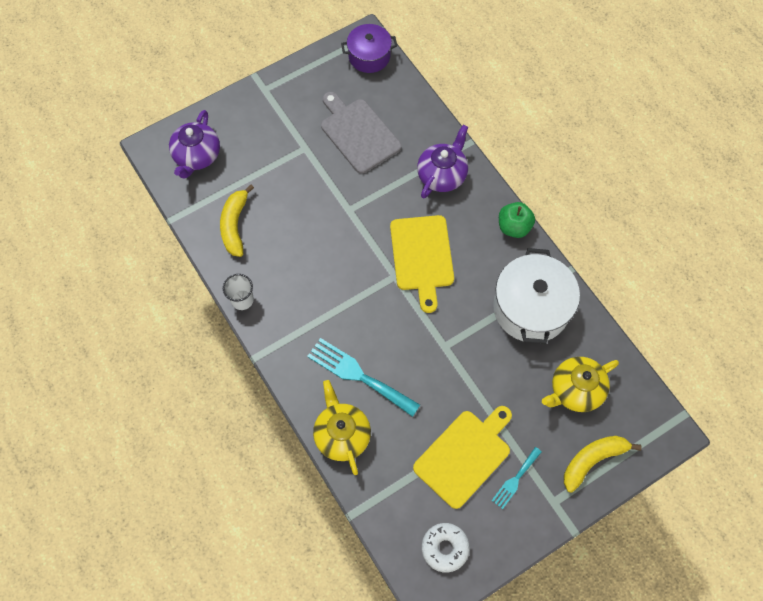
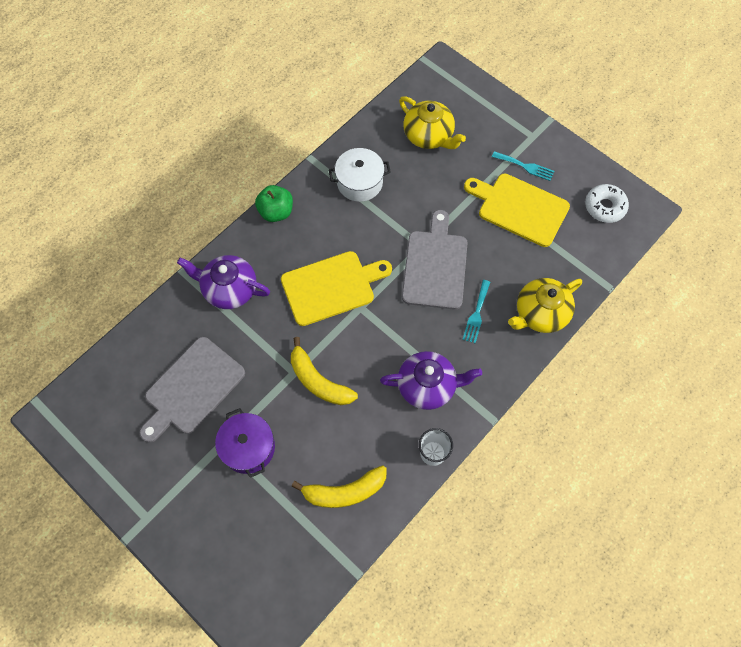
camera: 105 degrees left, 0 degrees up
purple teapot [169,110,220,179] -> purple teapot moved to [380,351,482,410]
turquoise fork [307,338,420,417] -> turquoise fork [462,280,490,343], size x0.55
purple pot [341,24,397,73] -> purple pot moved to [215,408,275,478]
white pot [493,248,580,344] -> white pot [329,148,391,202], size x0.62
yellow banana [564,436,642,493] -> yellow banana moved to [291,337,358,405]
none -> grey cutting board [402,210,468,310]

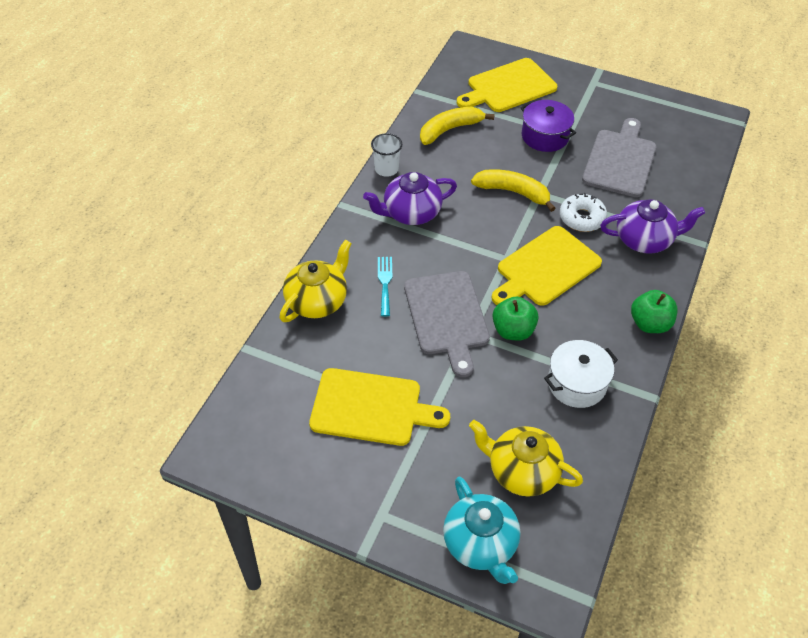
camera: 160 degrees right, 15 degrees down
turquoise fork [492,151,554,181] -> none
white donut [585,184,629,223] -> white donut moved to [560,193,607,232]
none -> turquoise teapot [443,476,520,584]
none -> yellow cutting board [457,58,557,112]
none -> green apple [493,297,539,341]

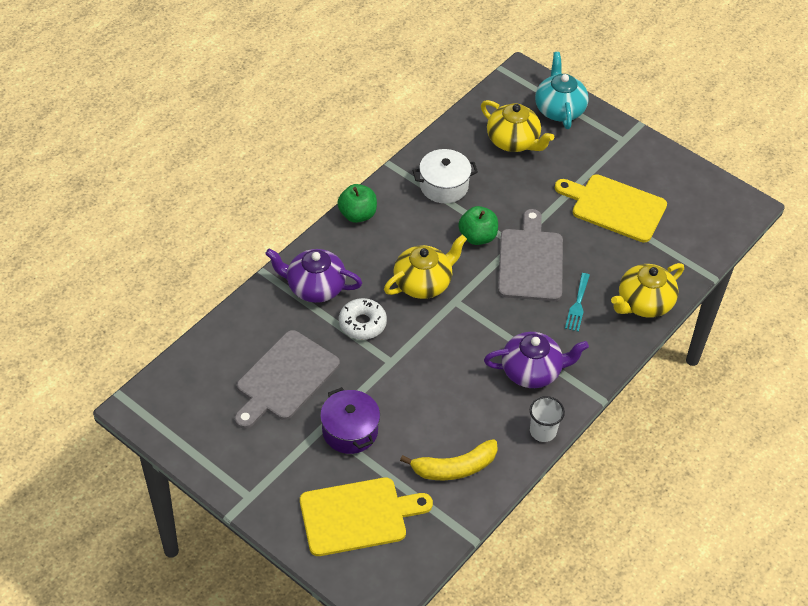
camera: 165 degrees left, 0 degrees up
yellow banana [471,169,556,212] -> none
yellow cutting board [491,226,602,306] -> yellow teapot [384,235,467,299]

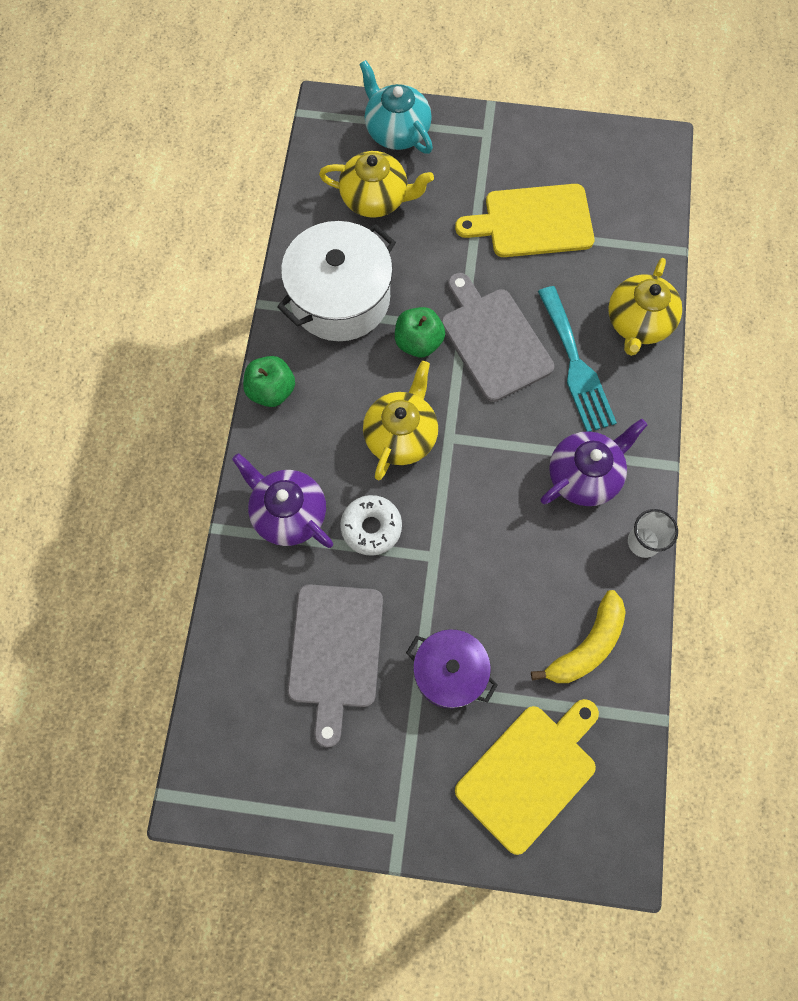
camera: 30 degrees left, 20 degrees up
purple teapot [265,249,362,303] -> purple teapot turned 60 degrees clockwise [232,453,333,548]
white pot [413,149,478,203] -> white pot [277,221,396,341], size x1.62
turquoise fork [565,273,590,332] -> turquoise fork [538,286,617,432], size x1.80

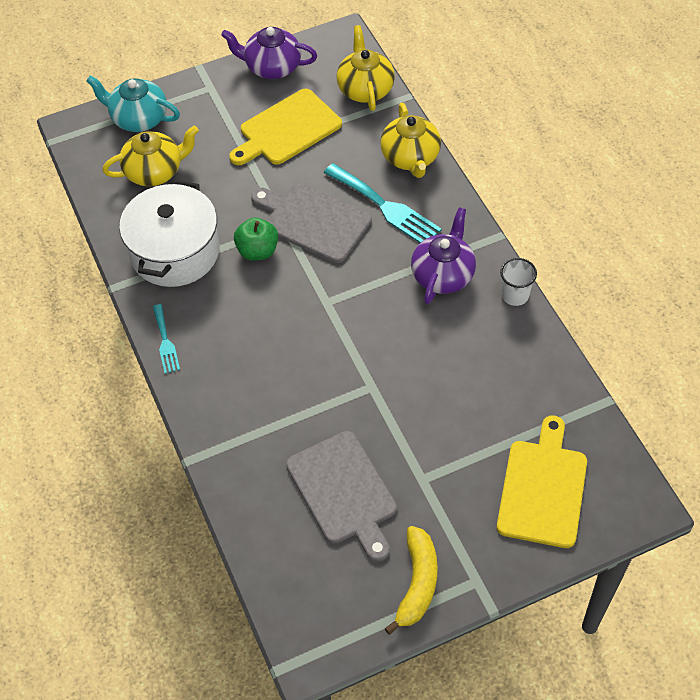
camera: 30 degrees left, 15 degrees down
purple teapot [232,453,333,548] -> purple teapot moved to [221,27,317,79]
green apple [243,356,295,407] -> turquoise fork [153,304,180,374]
white donut [340,495,402,556] -> none
yellow teapot [363,361,438,480] -> yellow teapot moved to [336,25,395,111]
purple pot [406,629,498,708] -> none
yellow banana [531,590,626,683] -> yellow banana moved to [384,526,438,635]

